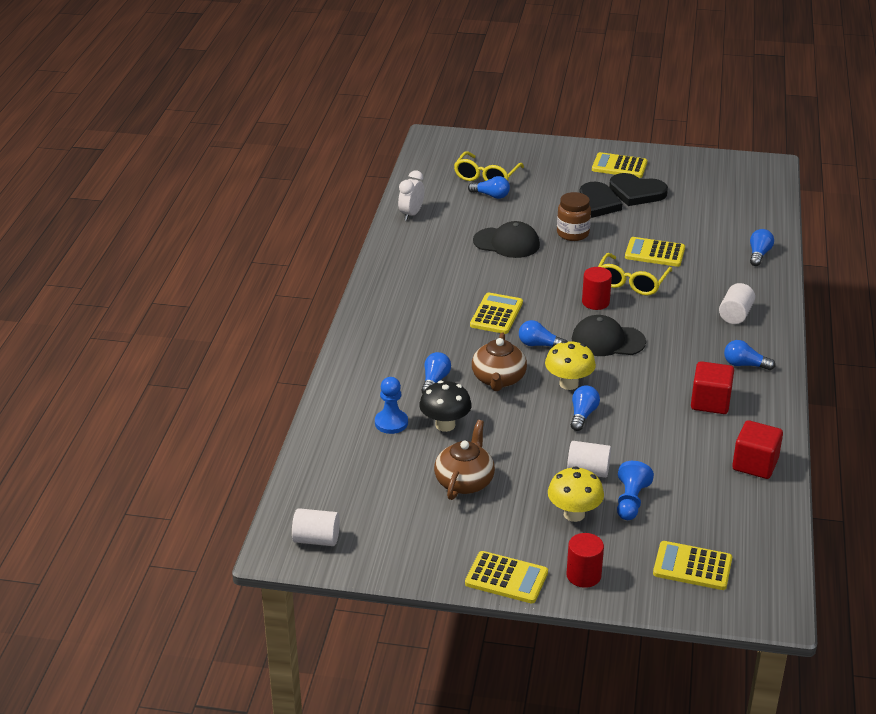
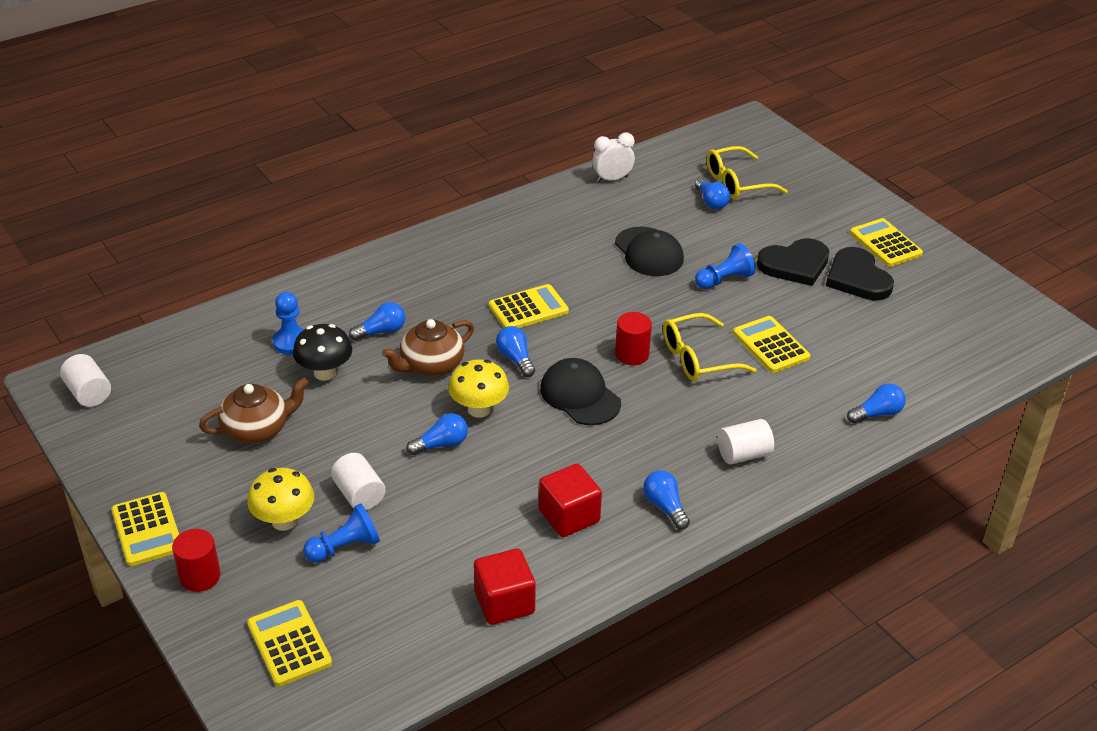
camera: 45 degrees right, 5 degrees up
brown jar [557,192,591,241] -> blue pawn [695,243,755,289]

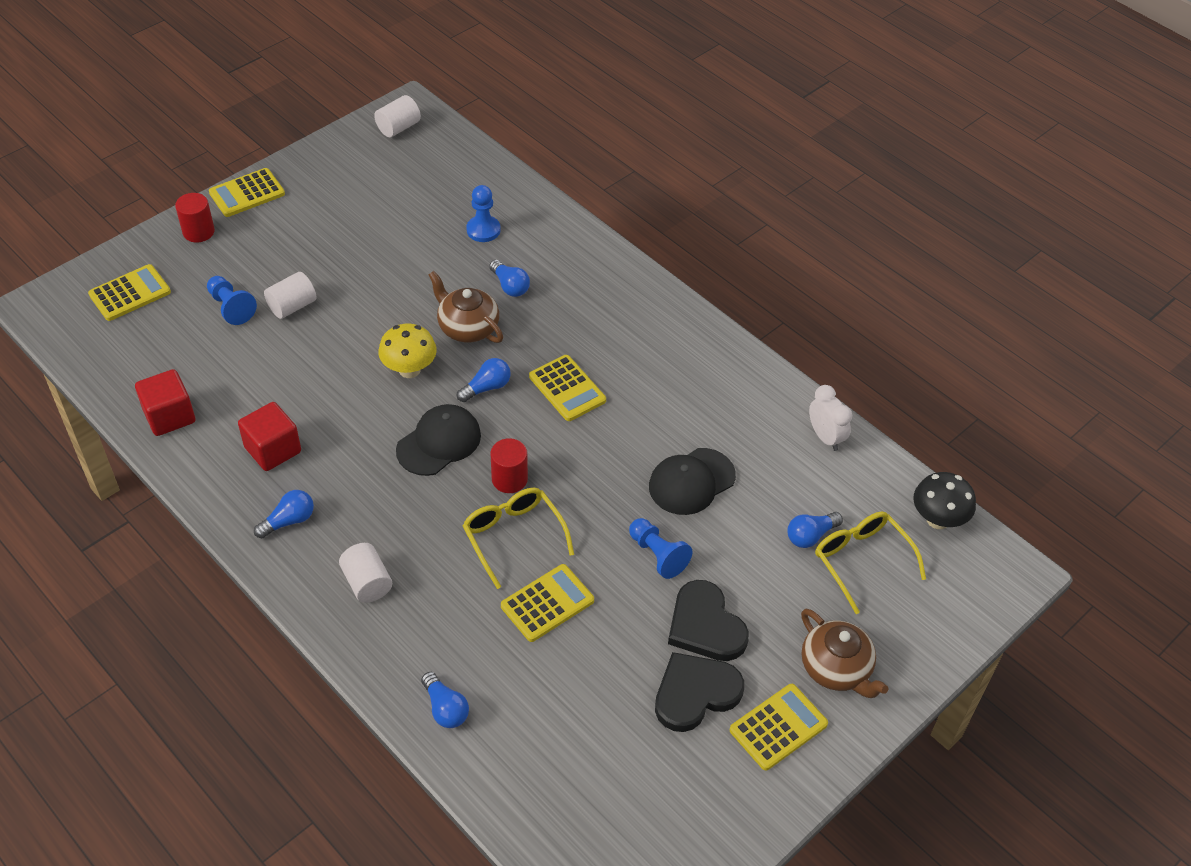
camera: 80 degrees right, 10 degrees up
brown teapot [199,378,309,443] -> brown teapot moved to [801,609,888,698]
yellow mushroom [247,468,314,531] -> none
black mushroom [293,324,352,381] -> black mushroom moved to [913,472,976,529]
blue light bulb [406,413,468,455] -> none

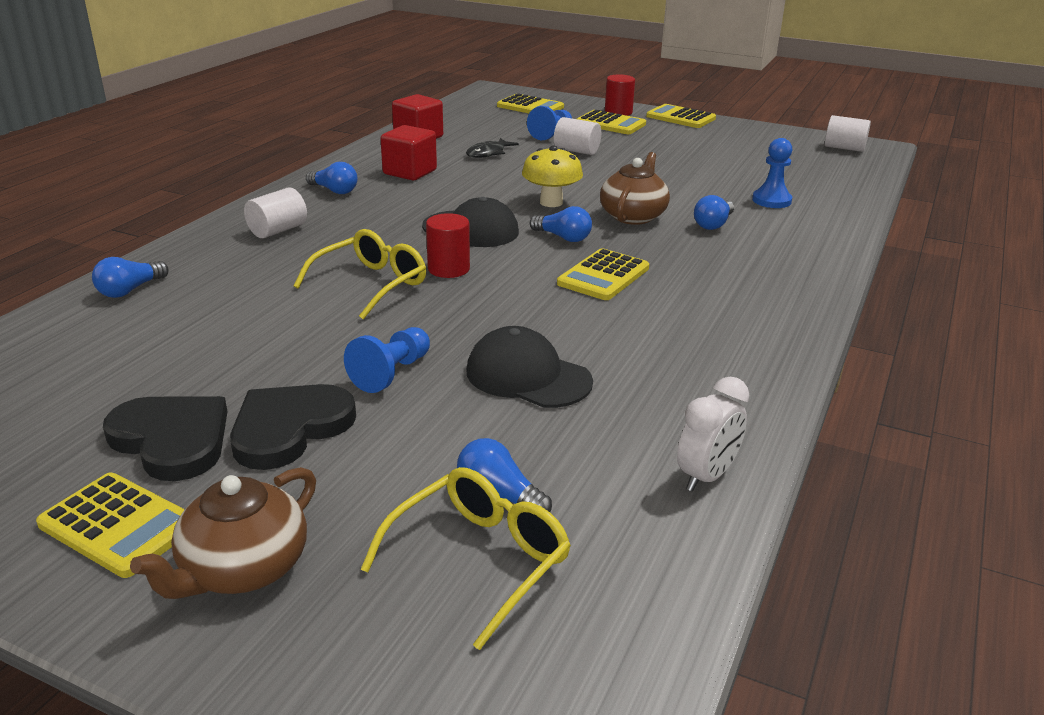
camera: 70 degrees right, 20 degrees down
yellow calculator [501,564,594,642] -> yellow calculator moved to [577,110,646,134]
black mushroom [913,472,976,529] -> none
none -> black fish [466,138,519,158]

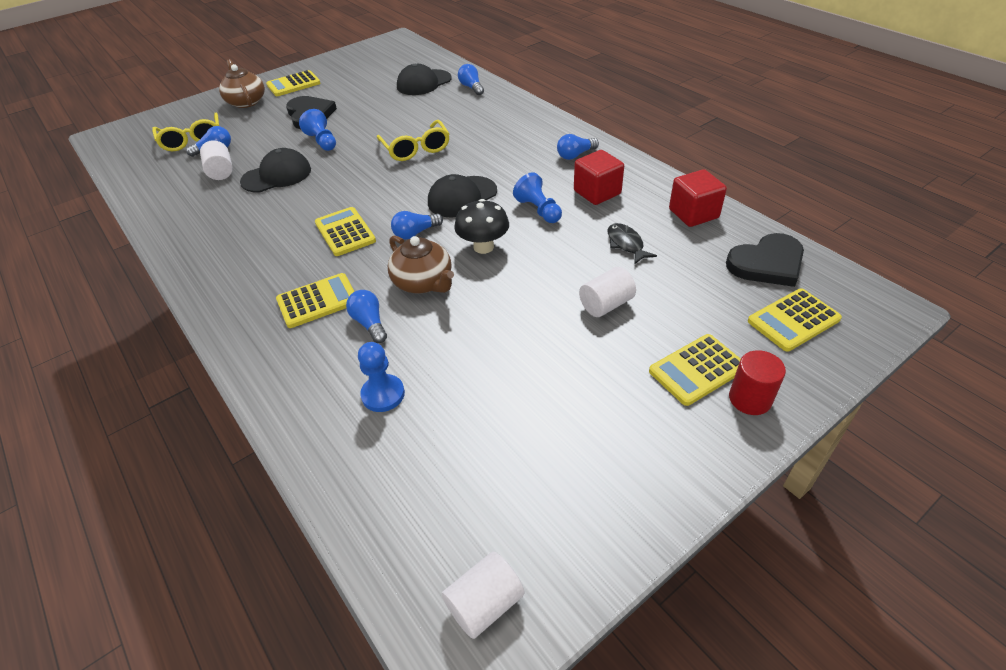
camera: 120 degrees right, 15 degrees up
black heart [103,396,228,481] -> black heart moved to [726,233,804,287]
white cylinder [244,188,307,238] -> white cylinder moved to [200,140,233,180]
red cylinder [426,213,470,278] -> none
yellow mushroom [522,146,583,207] -> black mushroom [454,199,509,254]
blue pawn [527,106,572,140] -> blue pawn moved to [513,172,562,223]
yellow calculator [646,104,716,128] -> yellow calculator moved to [276,273,355,328]
white clock [677,377,749,492] -> none
none -> black cap [397,64,452,95]

